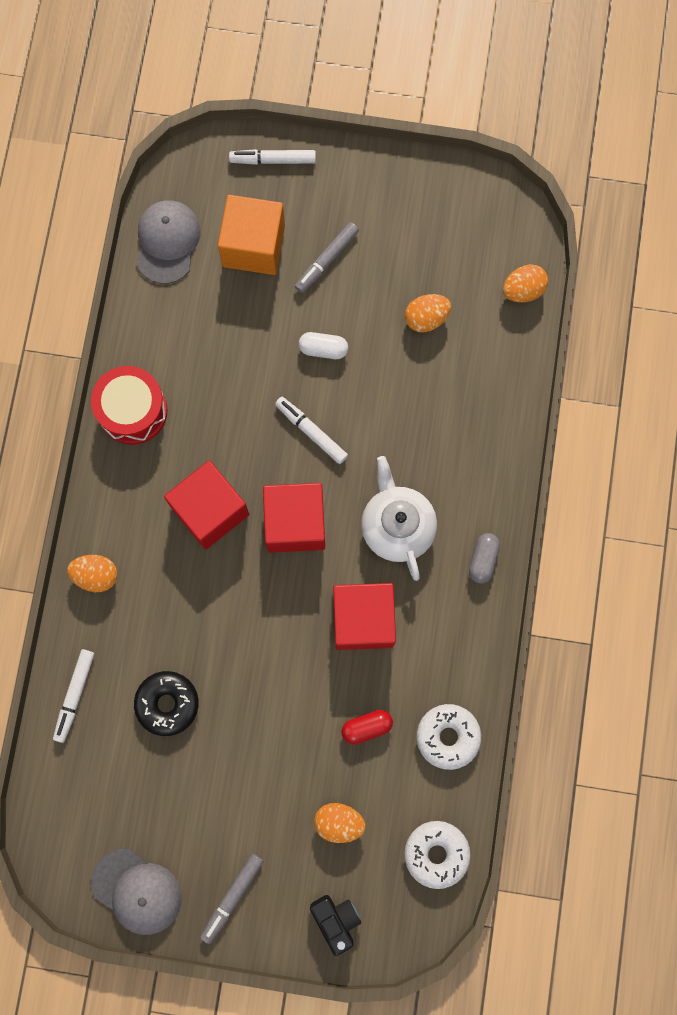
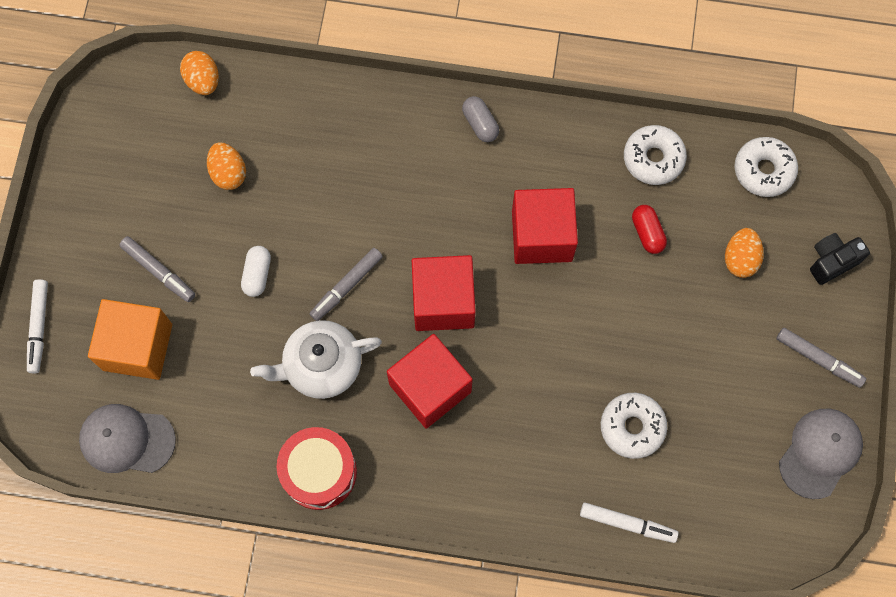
camera: 90 degrees left, 5 degrees down
orange egg [67,555,117,592] -> none
black donut [134,671,199,736] -> white donut [601,393,667,459]
white marker [275,397,348,464] -> grey marker [310,248,383,321]
white teapot [361,456,437,581] -> white teapot moved to [250,320,382,399]
grey capsule [469,533,500,584] -> grey capsule turned 45 degrees clockwise [462,96,499,142]

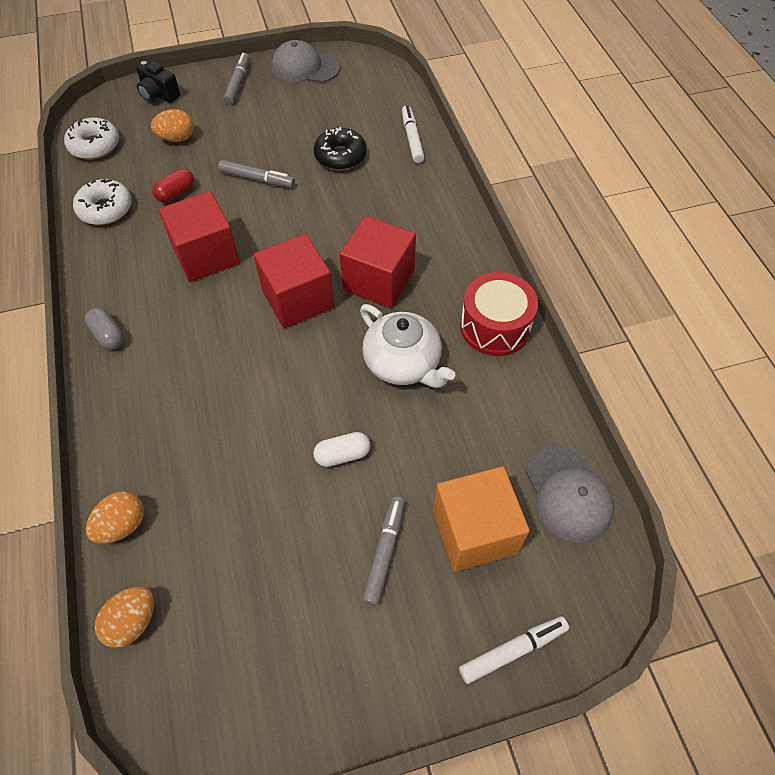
camera: 115 degrees left, 15 degrees down
orange egg [207,142,246,190] -> orange egg moved to [86,491,144,544]
grey marker [310,248,383,321] -> grey marker moved to [218,160,295,188]
grey capsule [462,96,499,142] -> grey capsule turned 75 degrees counterclockwise [85,308,124,350]
white donut [601,393,667,459] -> black donut [314,127,367,170]

